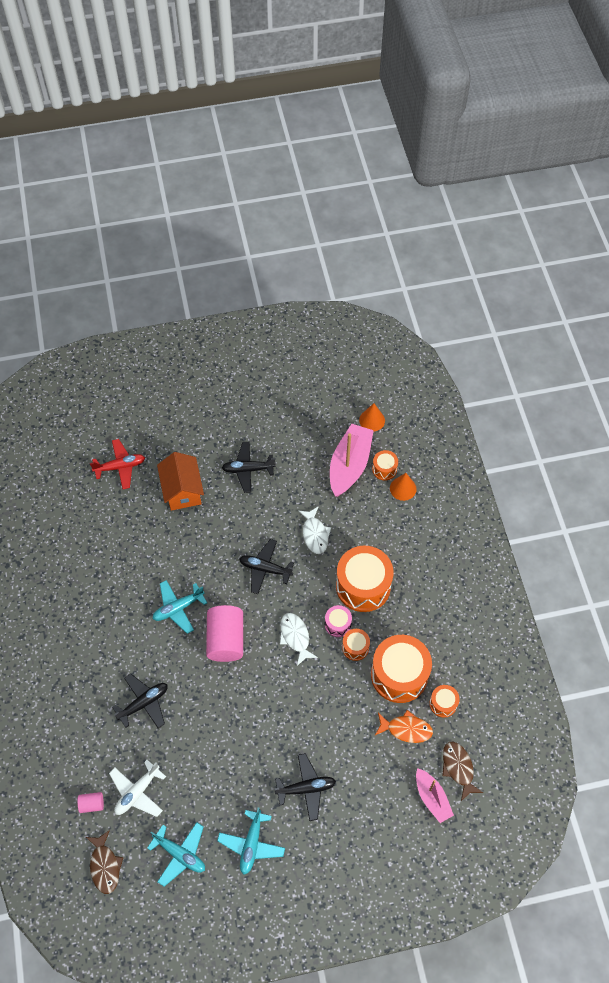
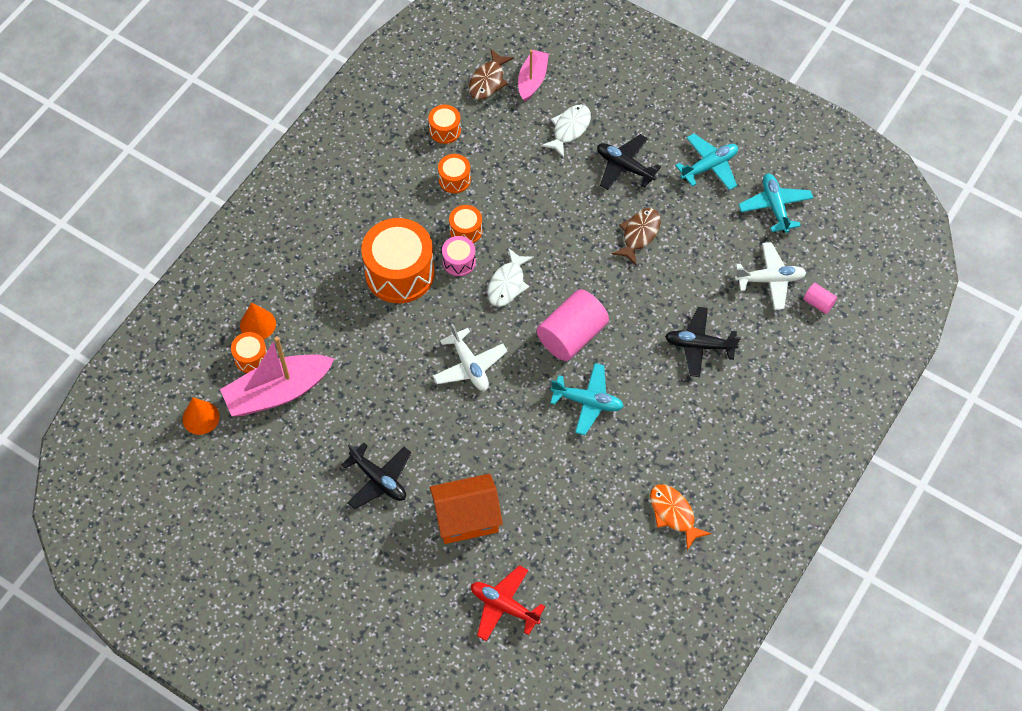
camera: 135 degrees left, 0 degrees up
brown fish [86,830,124,894] -> brown fish moved to [612,208,661,265]
orange house [157,452,204,511] -> orange house turned 45 degrees clockwise [430,474,503,544]
black plane [239,539,294,594] -> white plane [433,323,508,391]
white fish [298,506,331,554] -> white fish moved to [541,105,591,158]
orange drum [371,635,432,703] -> orange drum [438,154,471,193], size x0.48
orange fish [375,710,433,743] -> orange fish moved to [650,484,711,550]

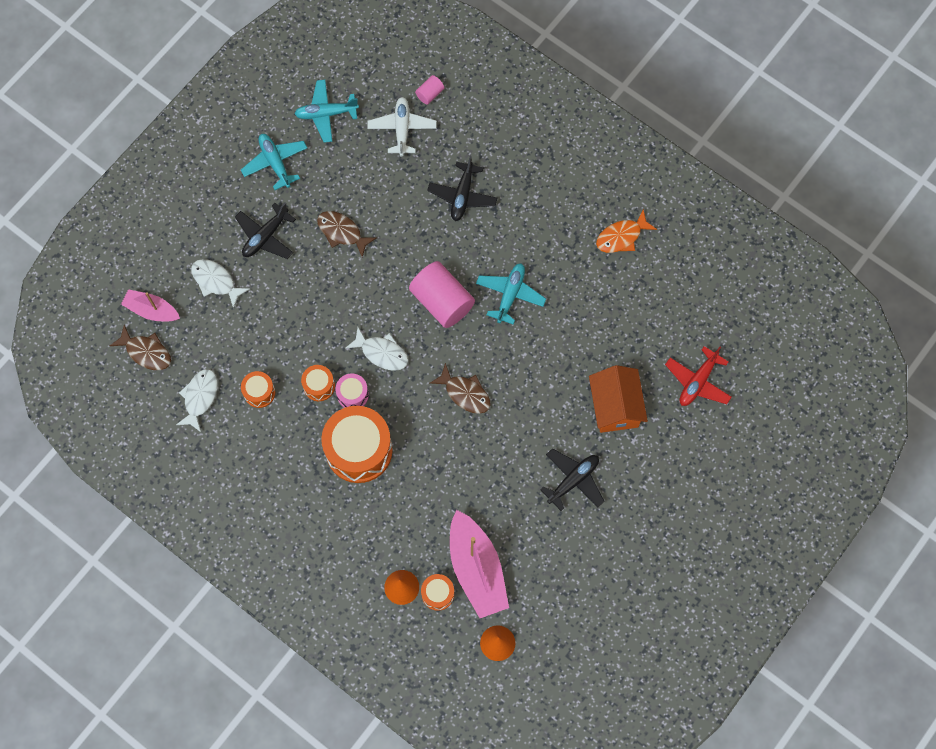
camera: 85 degrees left, 10 degrees up
orange drum [428,105,461,144] -> white fish [176,369,218,432]
white plane [433,323,508,391] -> brown fish [429,363,490,414]

